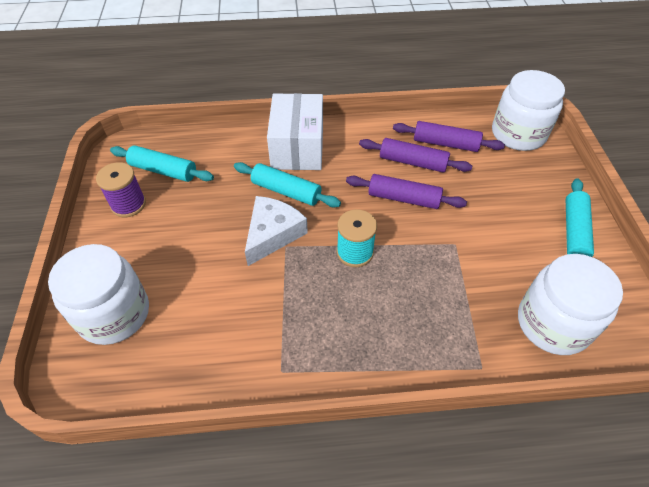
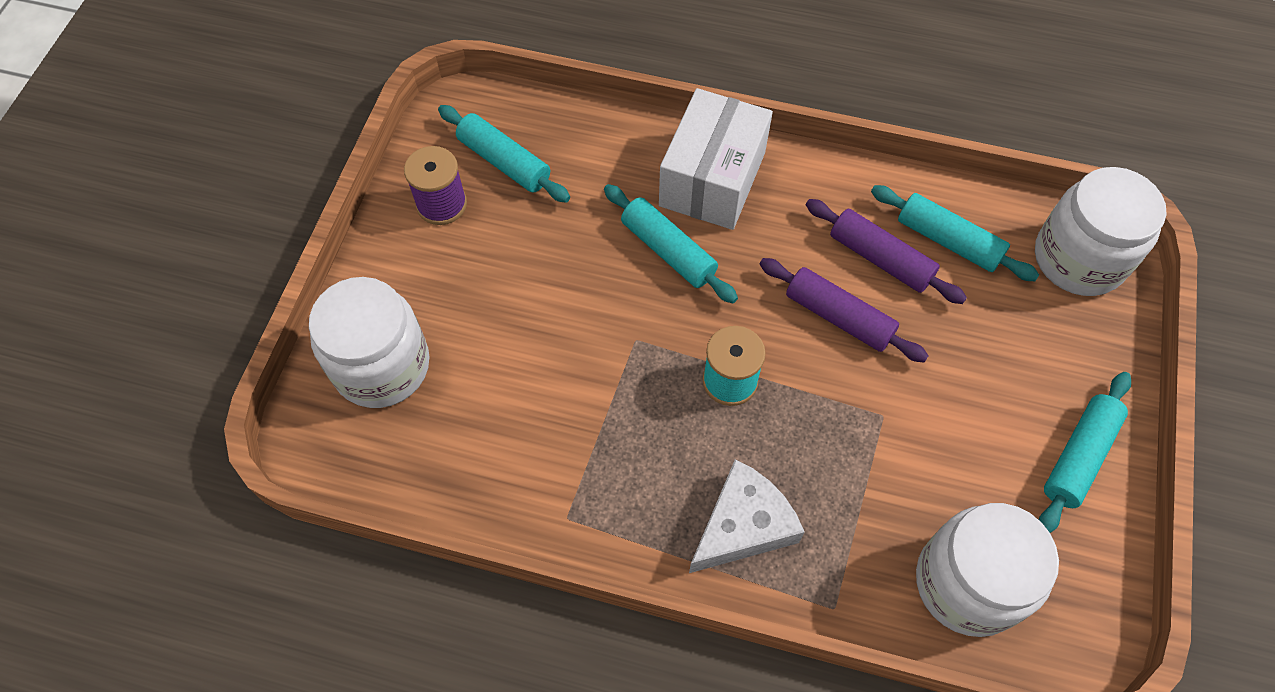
camera: 20 degrees right, 10 degrees up
white cheese [245,196,308,266] -> white cheese moved to [689,459,805,573]
purple rolling pin [393,121,505,152] -> turquoise rolling pin [871,185,1039,281]

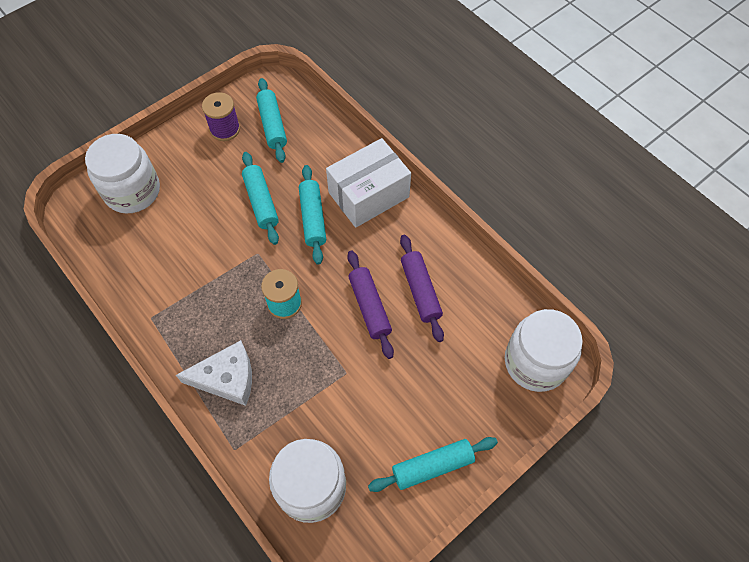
camera: 35 degrees right, 0 degrees up
turquoise rolling pin [871,185,1039,281] -> turquoise rolling pin moved to [242,152,279,245]

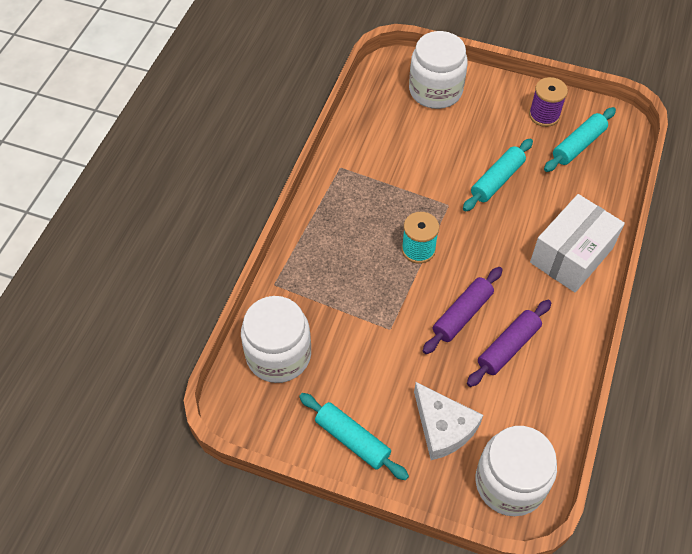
camera: 60 degrees right, 5 degrees down
white cheese [176,340,252,406] -> white cheese moved to [414,382,483,460]
turquoise rolling pin [299,165,326,265] -> none
white box [326,138,411,228] -> white box turned 75 degrees counterclockwise [530,194,625,292]

